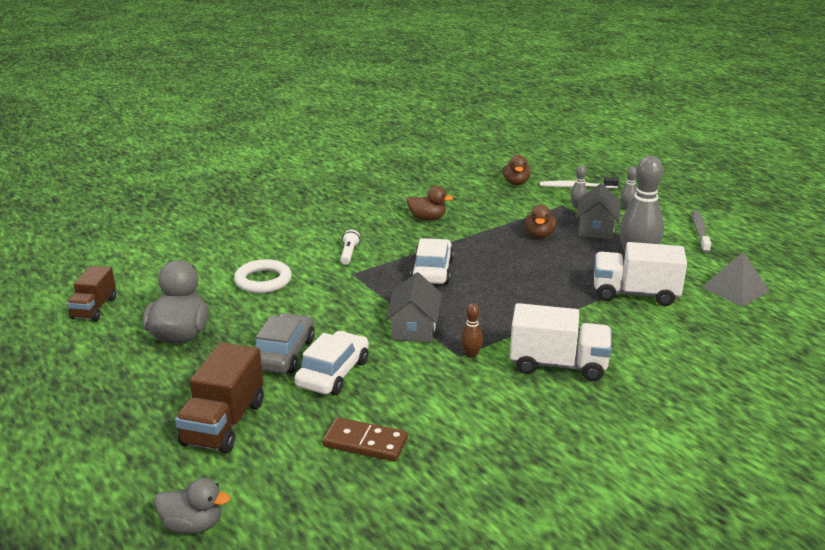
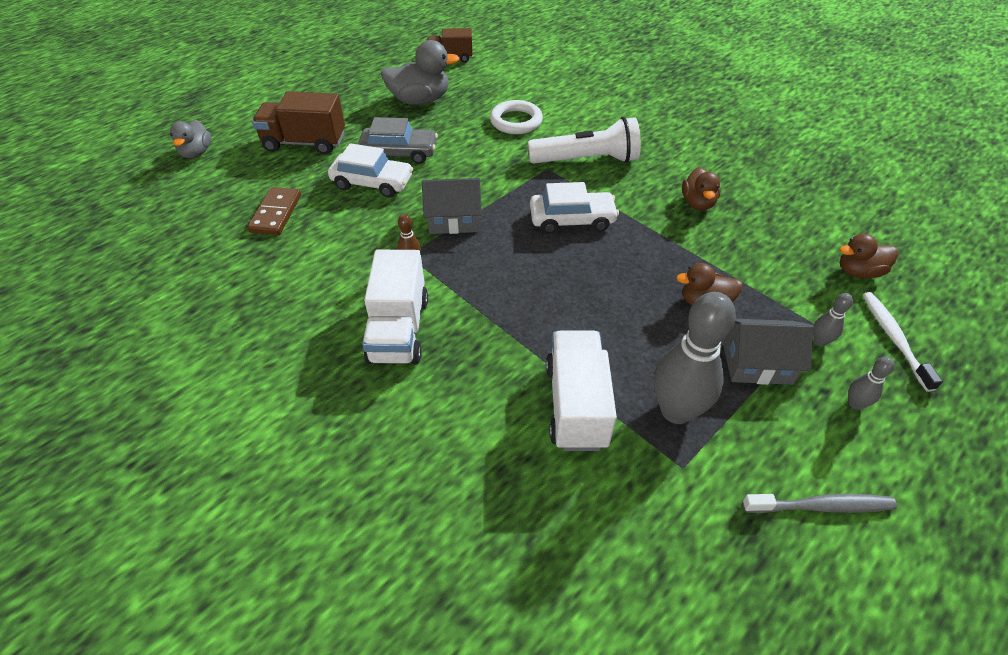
camera: 80 degrees right, 20 degrees up
white flashlight [340,230,360,265] -> white flashlight [528,117,641,164], size x2.25
grey pyramid [701,252,770,307] -> none

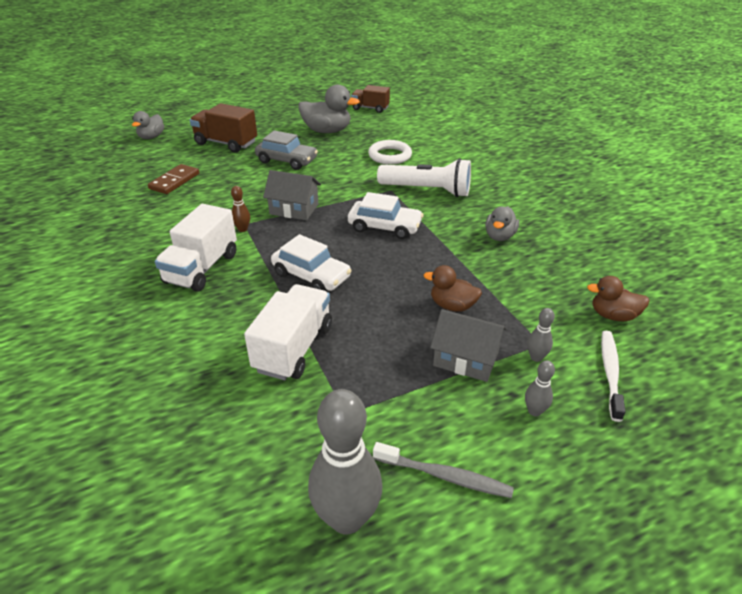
camera: 20 degrees right, 10 degrees down
white car [328,143,413,198] -> white car moved to [271,234,352,291]
grey bowling pin [654,292,736,424] -> grey bowling pin moved to [308,389,382,535]
brown duck [682,167,721,210] -> grey duck [485,206,519,241]

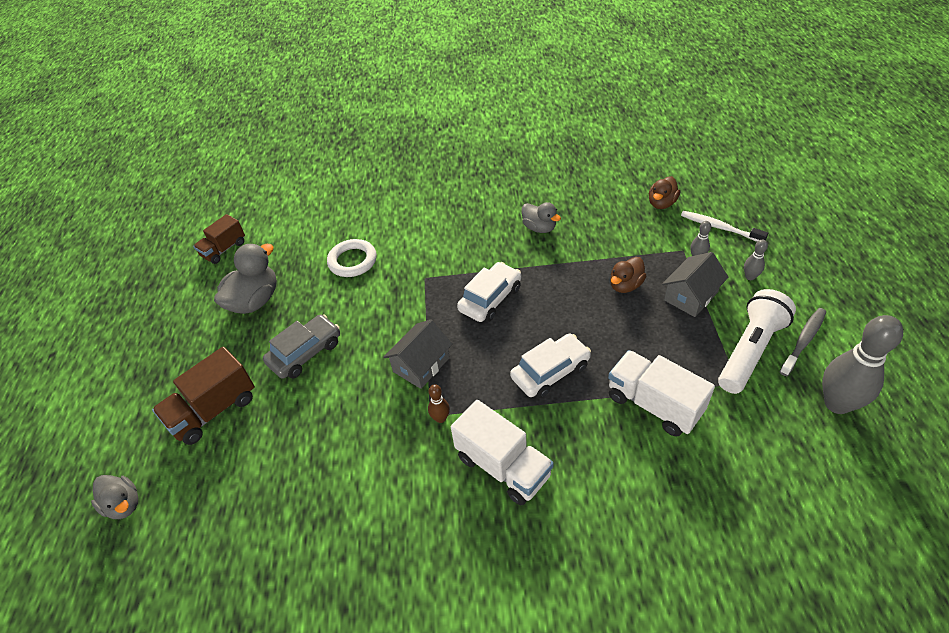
camera: 65 degrees left, 10 degrees up
brown domino [148,164,199,194] -> none
white flashlight [377,158,471,197] -> white flashlight moved to [718,289,796,394]

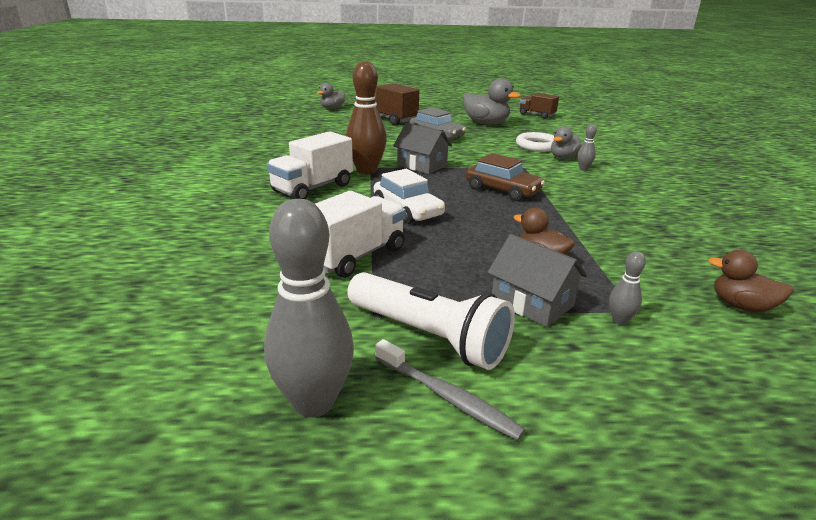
camera: 85 degrees right, 20 degrees down
brown bowling pin [428,384,450,423] -> brown bowling pin [346,61,387,174], size x2.24
white car [457,262,521,322] -> brown car [466,153,545,201]
grey duck [522,202,561,233] -> grey duck moved to [551,126,582,159]
white toothbrush [681,211,768,242] -> none
grey bowling pin [744,240,768,280] -> grey bowling pin moved to [577,124,597,170]

